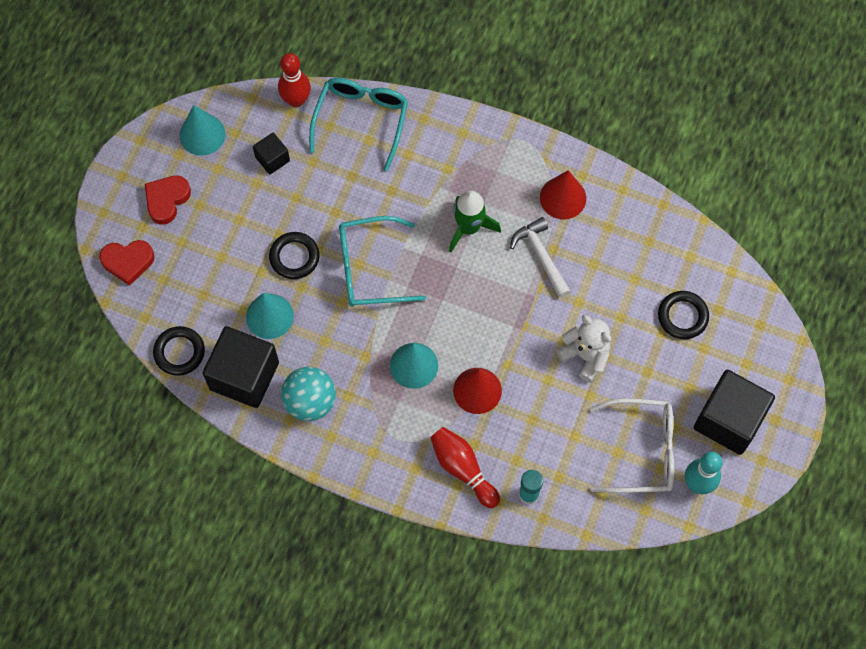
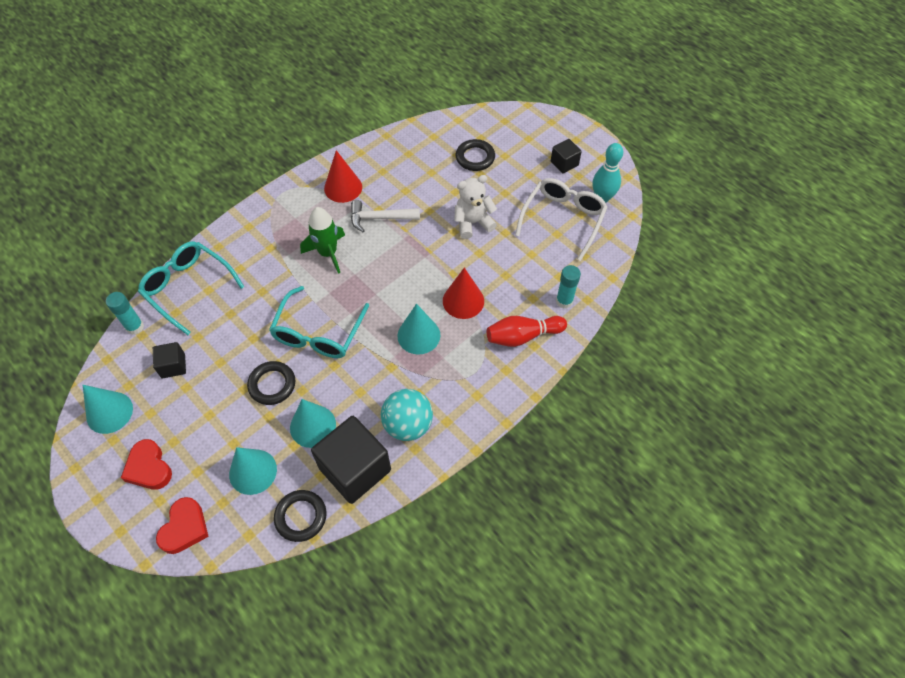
camera: 65 degrees left, 10 degrees down
red bowling pin [278,53,311,107] -> turquoise glue stick [106,292,144,335]
black cube [694,370,775,455] -> black cube [551,139,582,173], size x0.50
none -> turquoise cone [229,447,277,495]

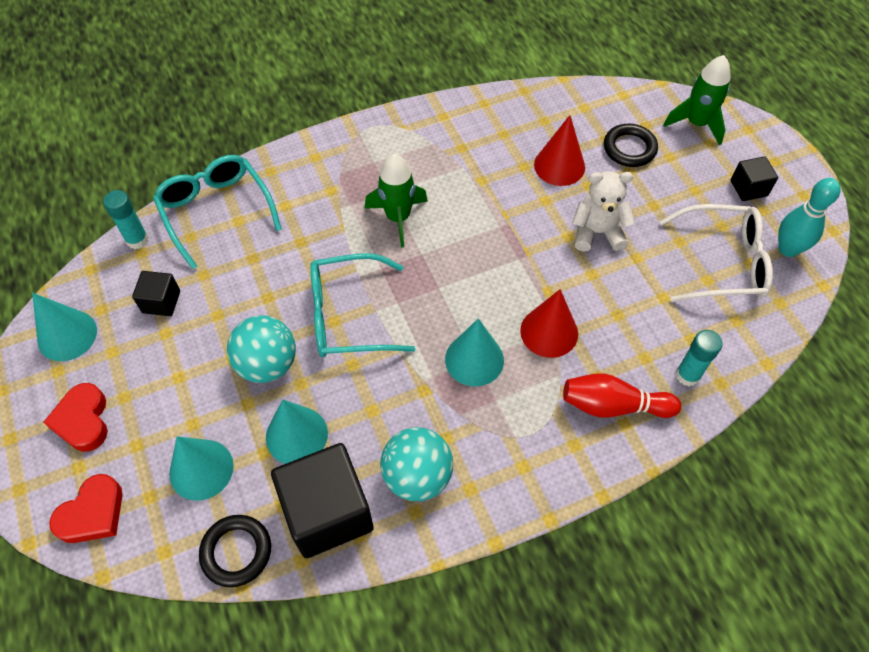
camera: 20 degrees right, 0 degrees up
black ring [247,361,296,405] -> turquoise ball [227,315,296,383]
turquoise glasses [269,286,369,358] -> turquoise glasses turned 45 degrees clockwise [310,253,415,357]
red cone [324,150,362,203] -> red cone moved to [534,115,585,186]
white hammer [351,200,420,232] -> none
white glasses [515,178,608,261] -> white glasses turned 45 degrees clockwise [660,204,773,302]
none -> green rocket [663,55,731,145]

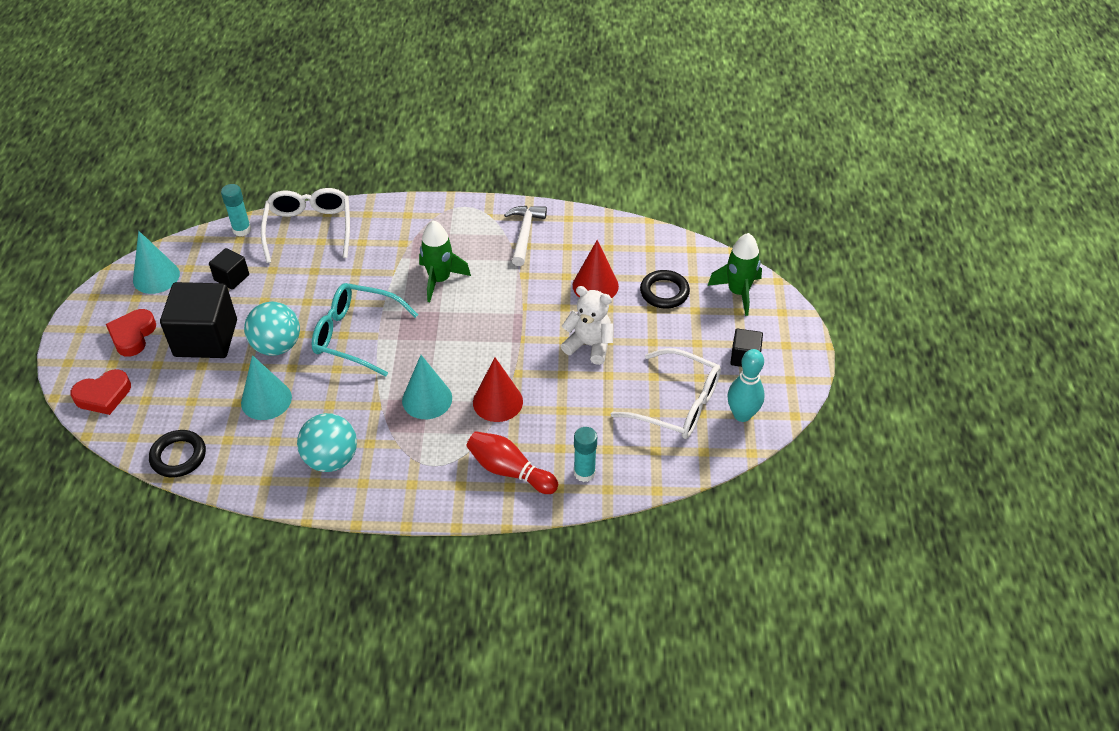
camera: 25 degrees right, 10 degrees down
turquoise glasses [153,155,282,269] -> white glasses [261,188,350,263]
turquoise cone [169,436,234,501] -> none
black cube [271,443,374,558] -> black cube moved to [160,282,237,358]
none -> white hammer [504,206,547,266]

